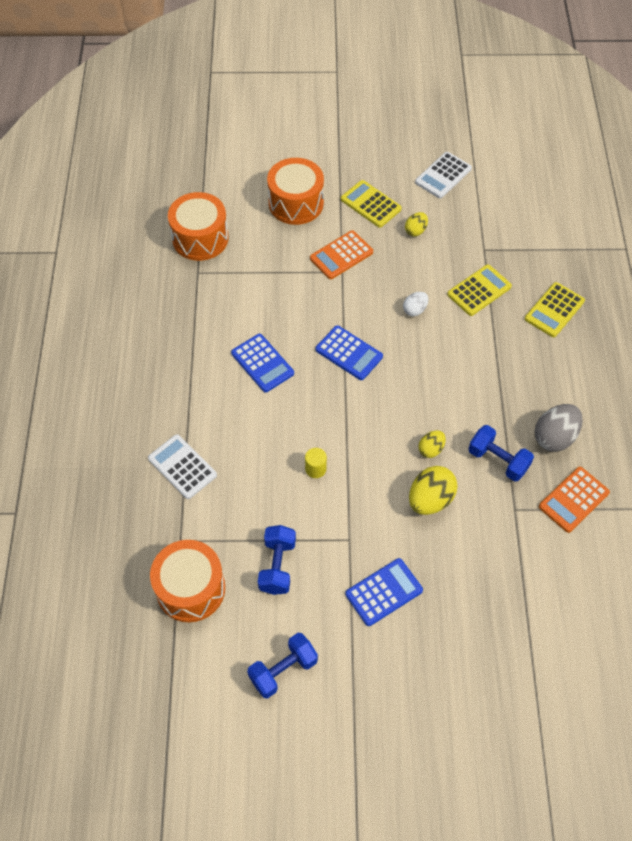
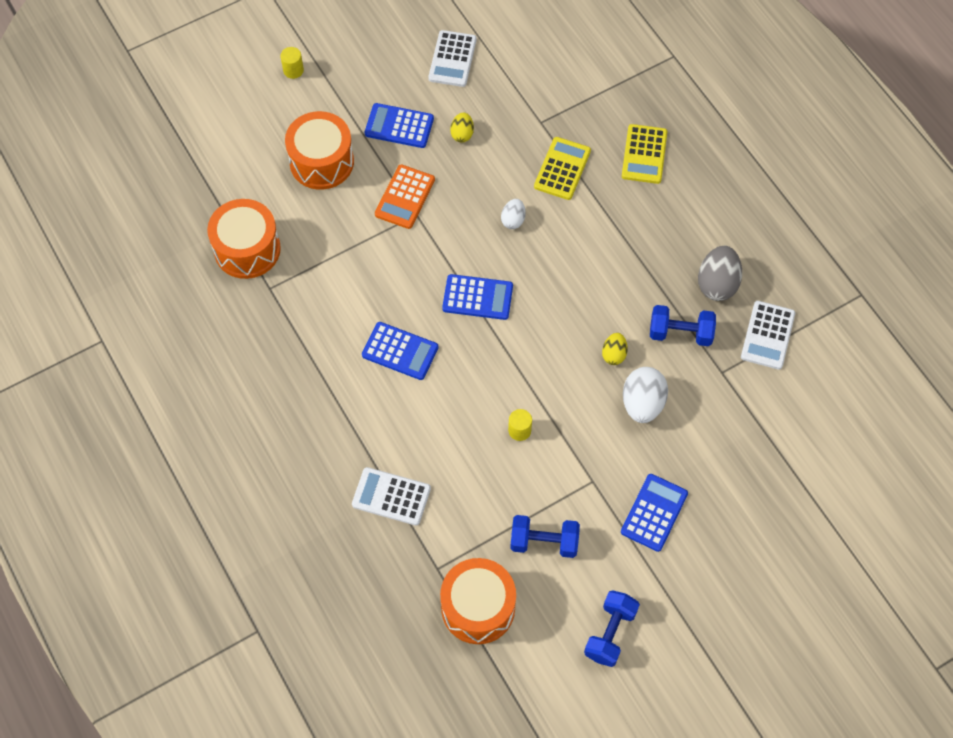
camera: 30 degrees left, 5 degrees up
blue dumbbell [258,525,296,595] -> blue dumbbell turned 60 degrees counterclockwise [510,515,580,558]
yellow calculator [341,180,402,227] -> blue calculator [365,103,434,148]
yellow egg [409,466,458,515] -> white egg [623,367,668,423]
orange calculator [539,467,610,533] -> white calculator [741,301,795,370]
none -> yellow cylinder [280,47,304,79]

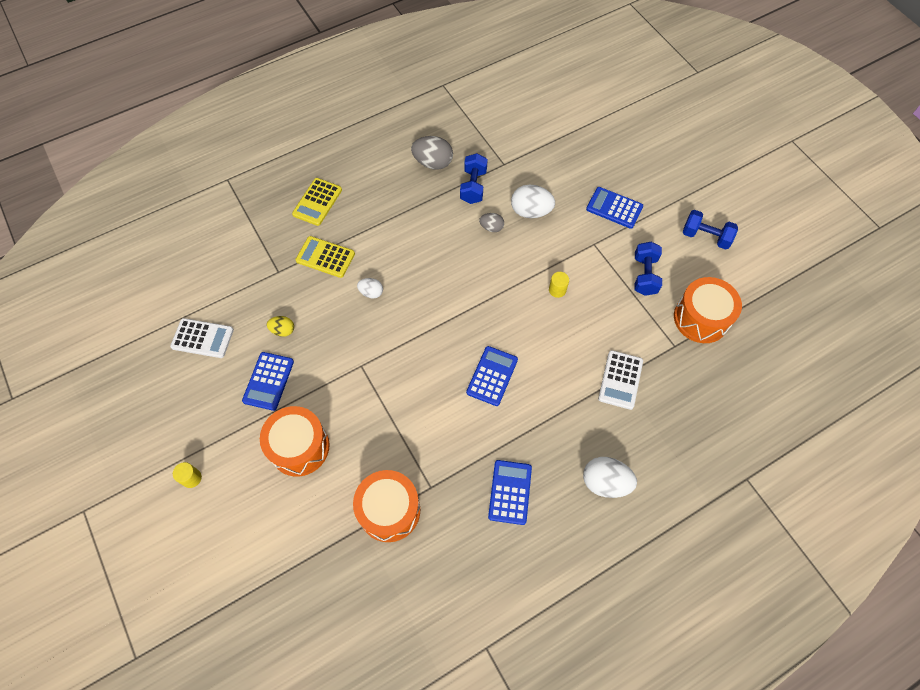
camera: 90 degrees left, 0 degrees up
orange calculator [375,164,435,229] -> none
blue calculator [442,274,513,320] -> blue calculator moved to [488,460,532,525]
yellow egg [602,333,628,365] -> grey egg [479,213,504,232]
yellow calculator [622,124,667,184] -> yellow calculator turned 105 degrees clockwise [292,178,342,226]
white calculator [741,301,795,370] -> none
none -> white egg [583,457,637,498]

